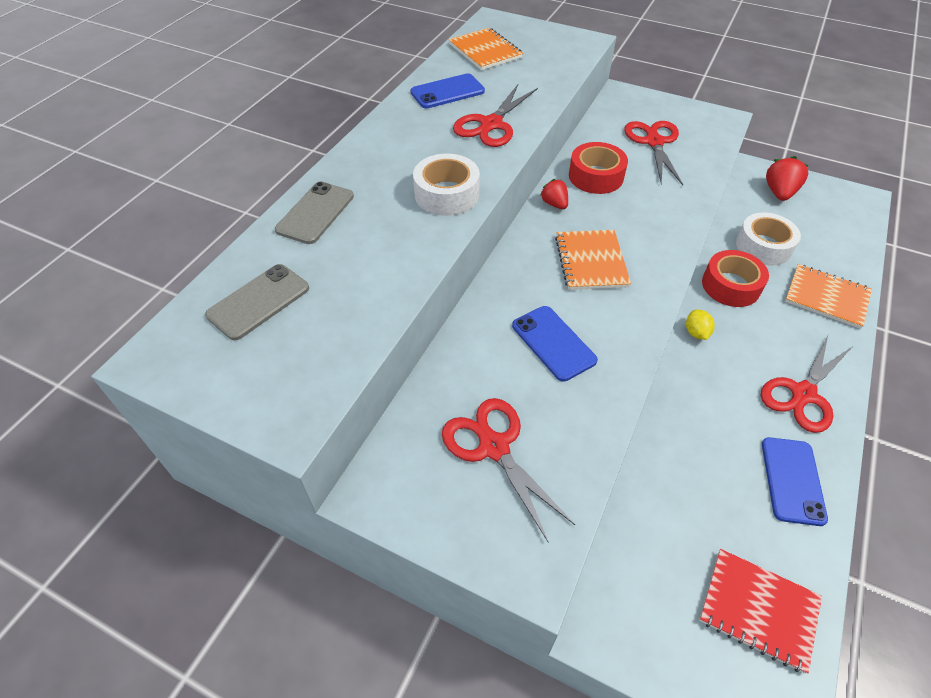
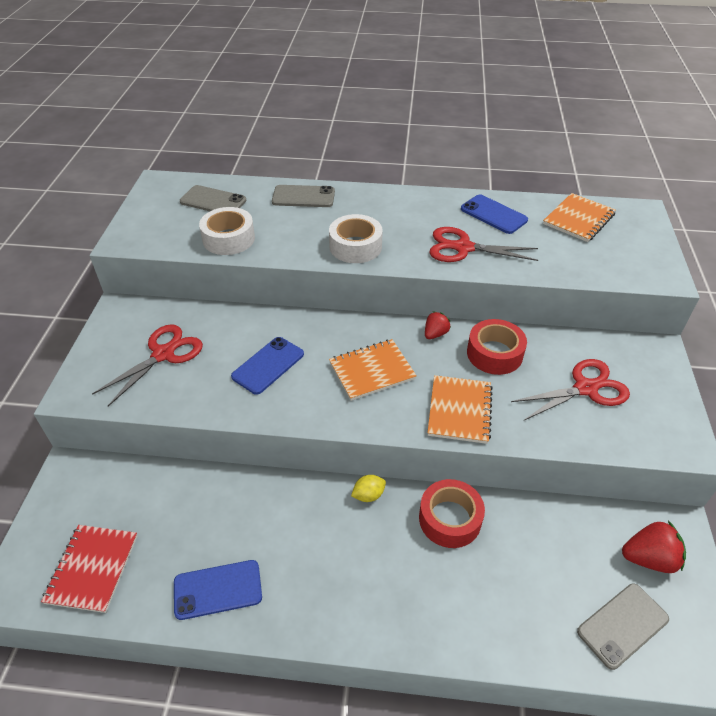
camera: 70 degrees right, 5 degrees down
white tape [736,212,801,265] -> white tape moved to [199,207,255,255]
red scissors [761,335,853,433] -> none
orange notebook [785,264,872,329] -> orange notebook moved to [427,375,493,444]
none -> grey phone [577,583,669,670]

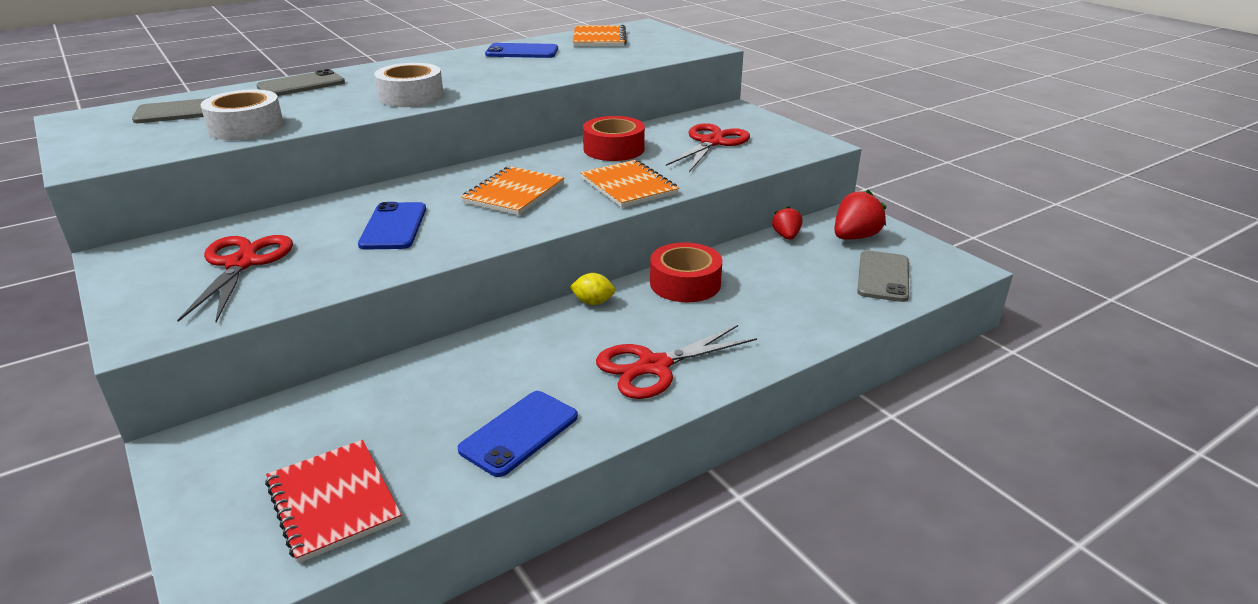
camera: 40 degrees left, 15 degrees down
yellow lemon [351,475,386,502] -> yellow lemon turned 75 degrees clockwise [570,273,615,305]
red strawberry [425,311,451,339] -> red strawberry moved to [772,206,802,240]
red scissors [429,227,538,262] -> red scissors moved to [596,325,757,399]

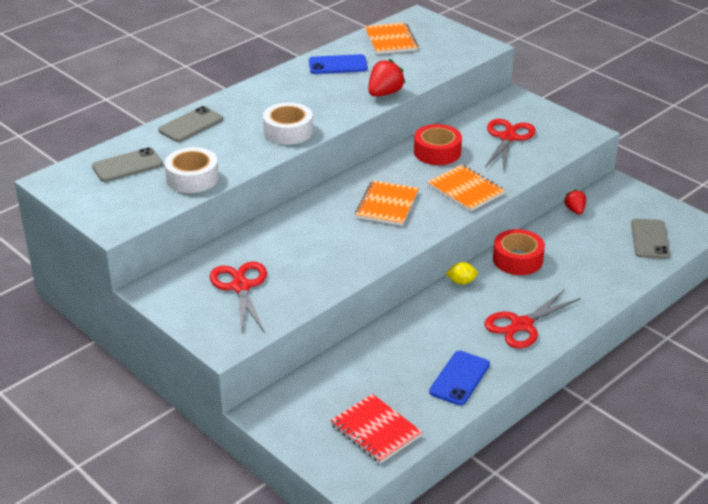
camera: 10 degrees left, 5 degrees up
blue phone [358,202,426,250] -> none
red strawberry [834,190,886,240] -> red strawberry moved to [368,59,406,97]

